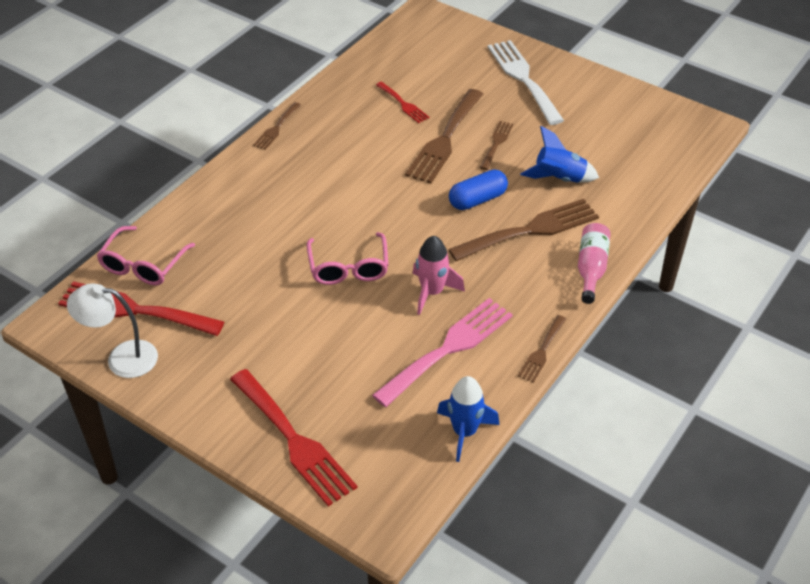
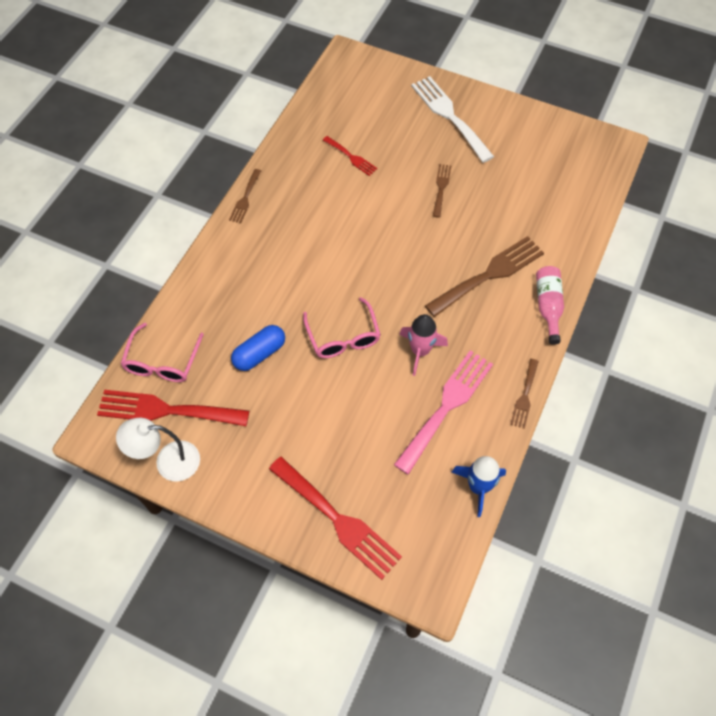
camera: 10 degrees left, 15 degrees up
brown fork [405,89,483,184] -> none
blue capsule [449,170,508,210] -> blue capsule moved to [231,325,285,371]
blue rocket [520,126,599,183] -> none

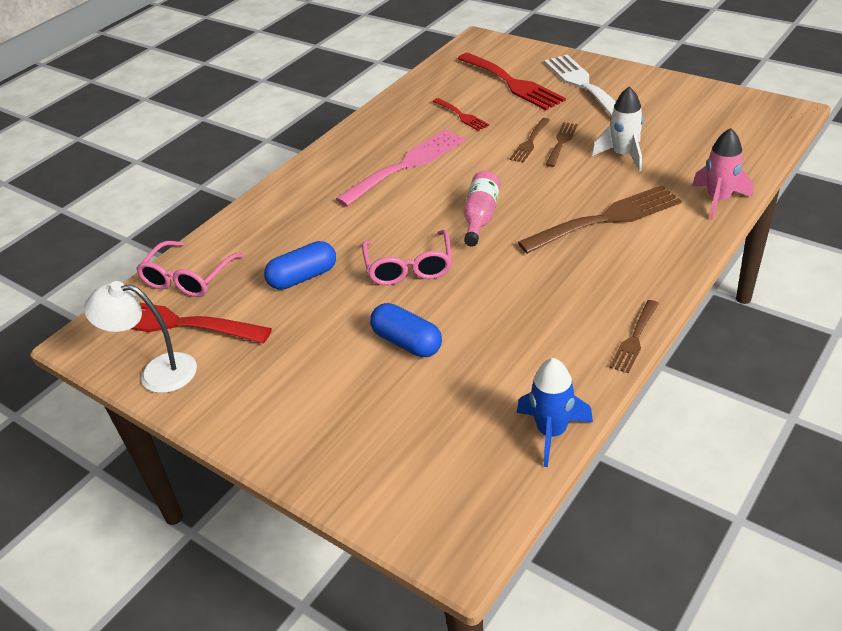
camera: 15 degrees right, 20 degrees down
brown fork [229,169,261,223] -> brown fork moved to [509,118,550,163]
red fork [269,457,402,580] -> red fork moved to [458,53,566,110]
pink fork [394,350,493,475] -> pink fork moved to [336,129,466,206]
pink rocket [399,314,448,376] -> pink rocket moved to [692,128,753,220]
pink bottle [536,266,564,345] -> pink bottle moved to [464,171,500,247]
none -> blue capsule [370,303,442,357]
none -> white rocket [592,87,644,171]

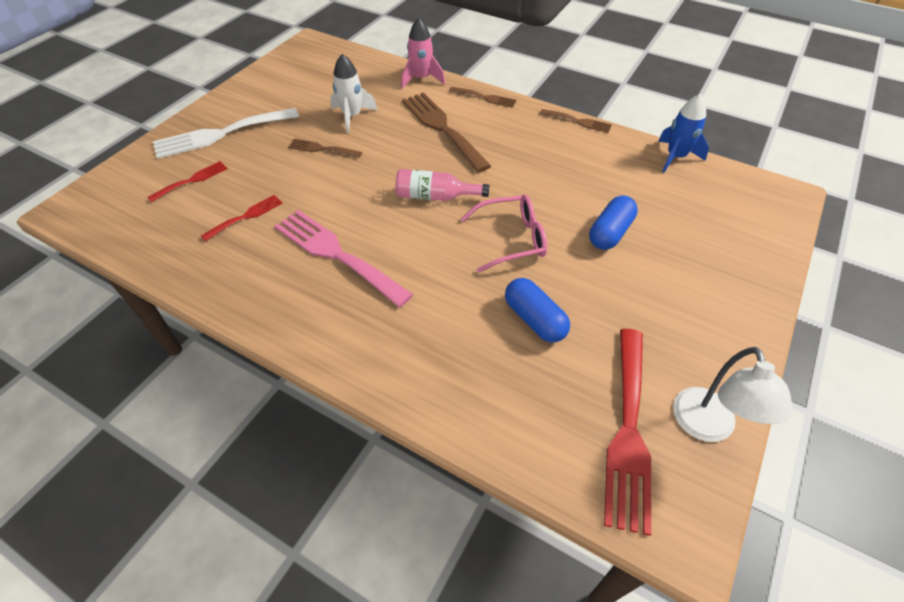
camera: 100 degrees left, 10 degrees up
pink glasses [136,241,244,297] -> none
red fork [458,53,566,110] -> red fork [147,161,228,202], size x0.52
brown fork [509,118,550,163] -> brown fork moved to [449,87,516,108]

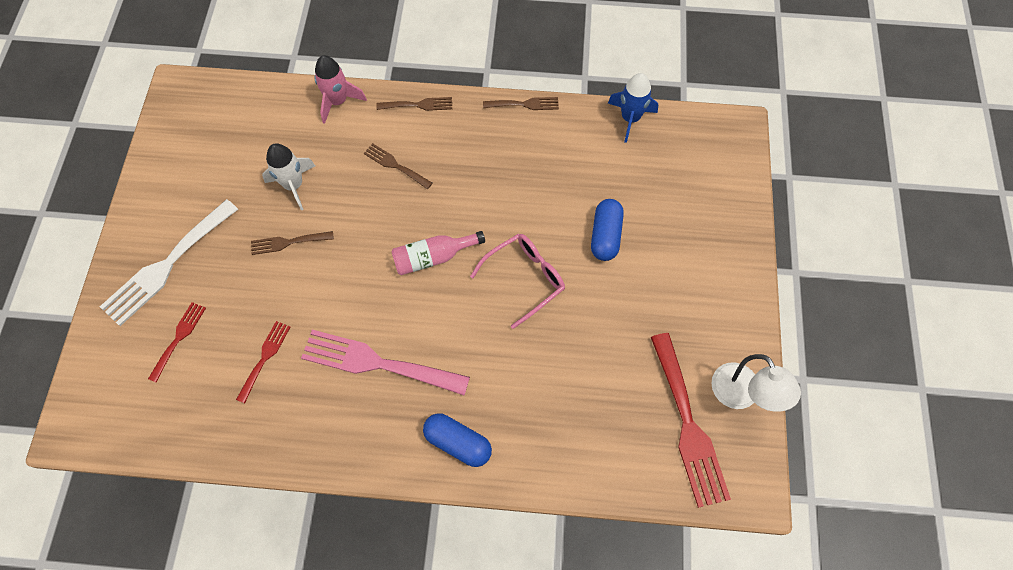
camera: 25 degrees left, 15 degrees up
brown fork [402,92,491,172] -> brown fork [364,143,432,189], size x0.52
blue capsule [505,278,570,342] -> blue capsule moved to [423,413,492,467]

